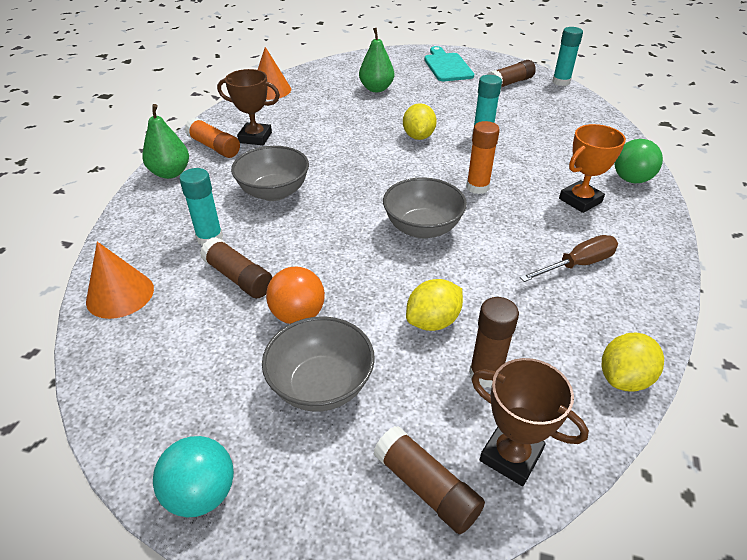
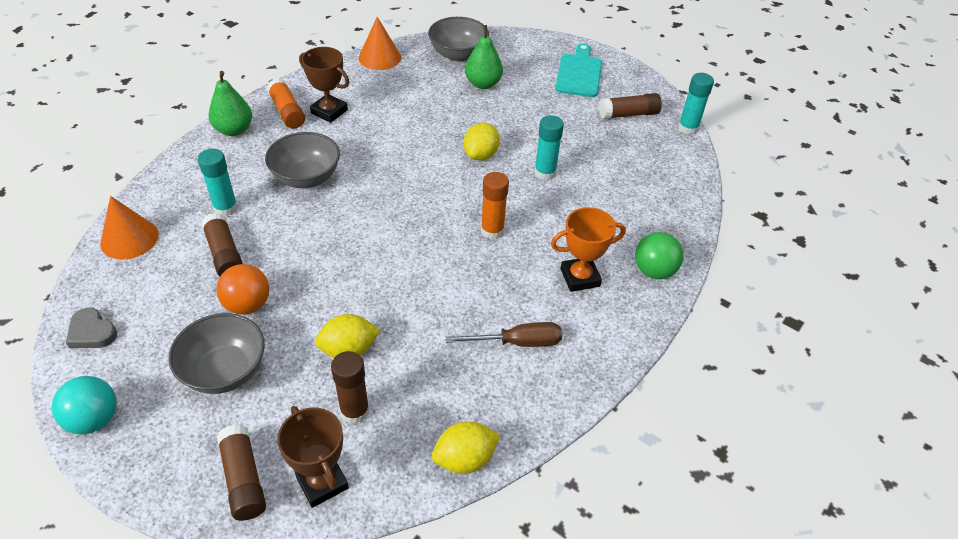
camera: 20 degrees right, 5 degrees up
grey bowl [383,178,467,239] -> grey bowl moved to [428,17,489,62]
none -> grey heart [66,307,117,348]

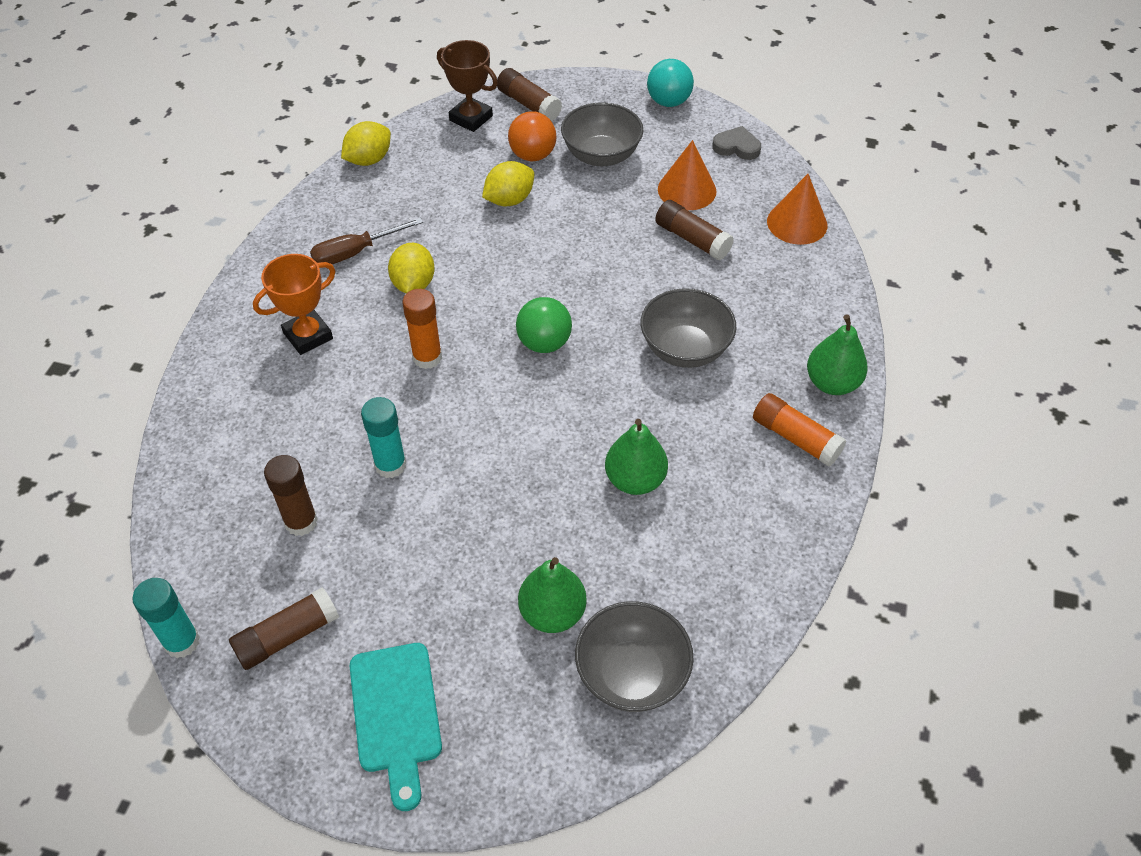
camera: 160 degrees right, 5 degrees up
turquoise glue stick [198,149,238,216] -> none
orange ball [216,264,269,315] -> orange ball moved to [508,111,556,161]
brown trophy [299,47,349,123] -> none
brown glue stick [331,351,369,424] -> brown glue stick moved to [264,455,318,536]
orange cone [359,17,401,70] -> orange cone moved to [658,140,716,210]
yellow lemon [464,123,500,161] -> yellow lemon moved to [388,243,435,293]
green ball [635,232,684,279] -> green ball moved to [516,297,572,353]
none -> green pear [605,419,668,495]

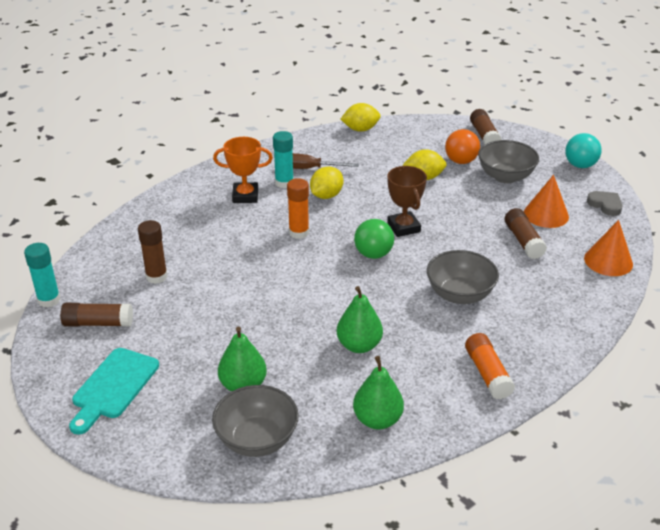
camera: 35 degrees right, 15 degrees down
turquoise glue stick [361,397,407,478] -> turquoise glue stick moved to [273,131,294,188]
brown trophy [437,40,498,132] -> brown trophy moved to [387,166,427,237]
green pear [807,314,868,395] -> green pear moved to [353,356,404,430]

